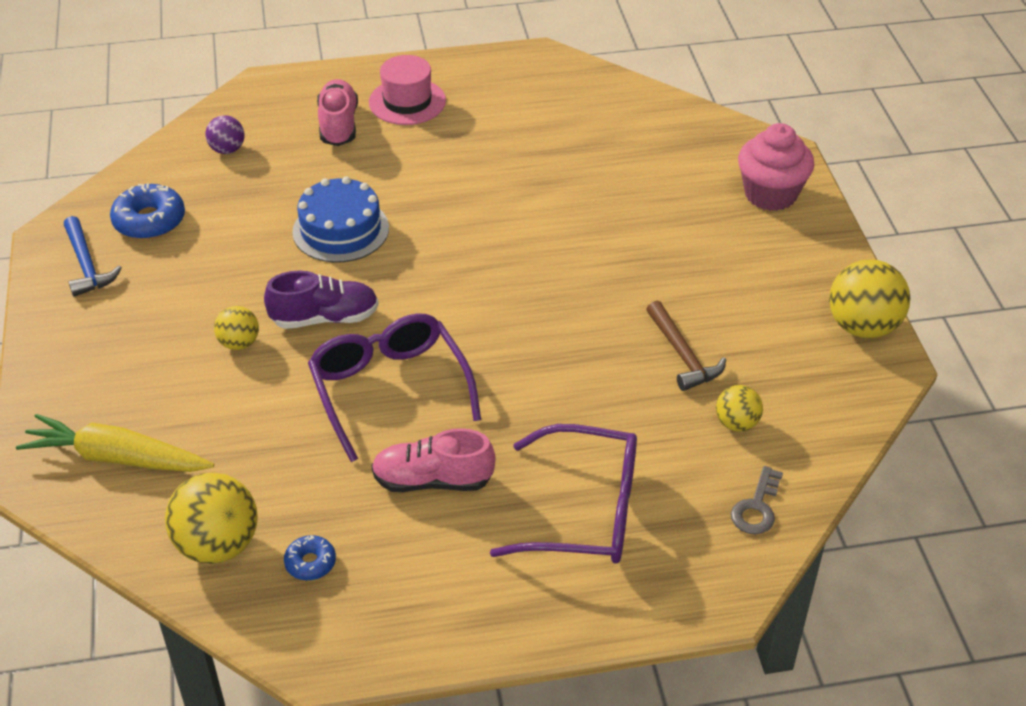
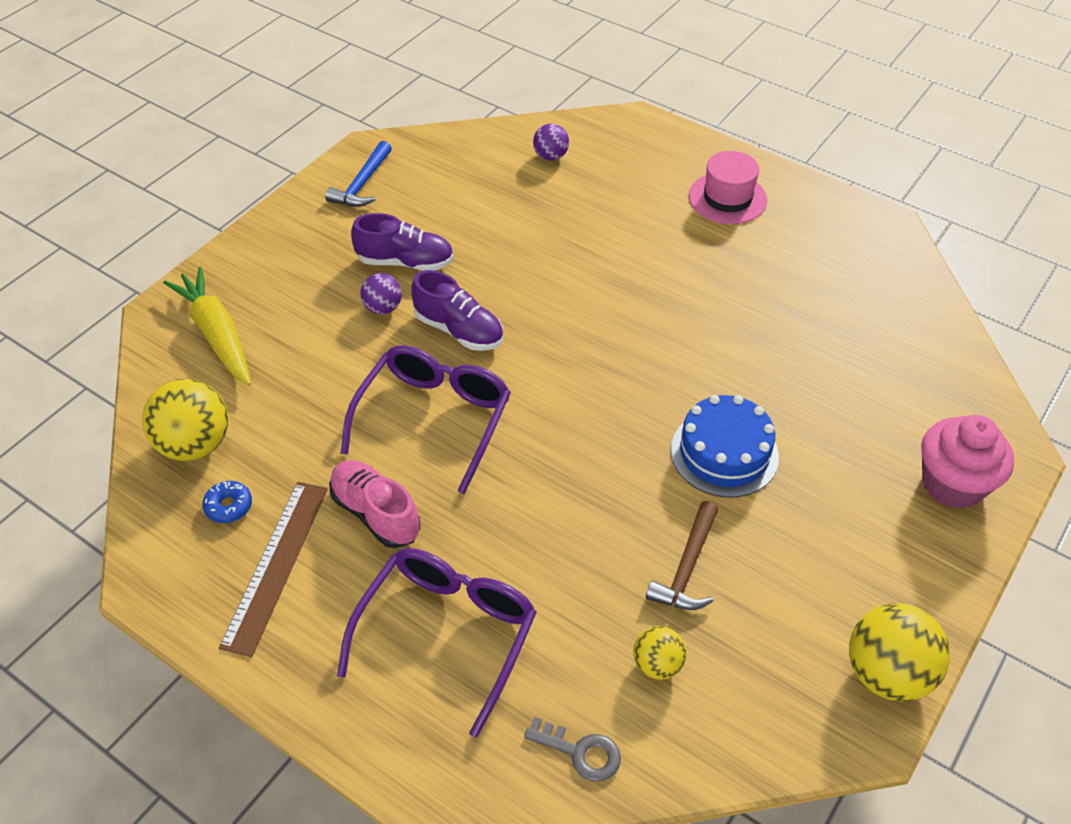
camera: 45 degrees right, 5 degrees up
blue donut [110,183,185,239] -> none
yellow ball [214,306,259,350] -> purple ball [360,273,402,314]
blue cake [292,176,389,263] -> blue cake moved to [671,395,779,498]
pink shoe [317,79,358,146] -> none
purple glasses [490,424,637,564] -> purple glasses turned 120 degrees counterclockwise [337,548,537,738]
grey key [731,466,783,534] -> grey key turned 135 degrees counterclockwise [524,717,621,781]
none -> brown ruler [219,482,328,657]
none -> purple shoe [351,213,454,271]

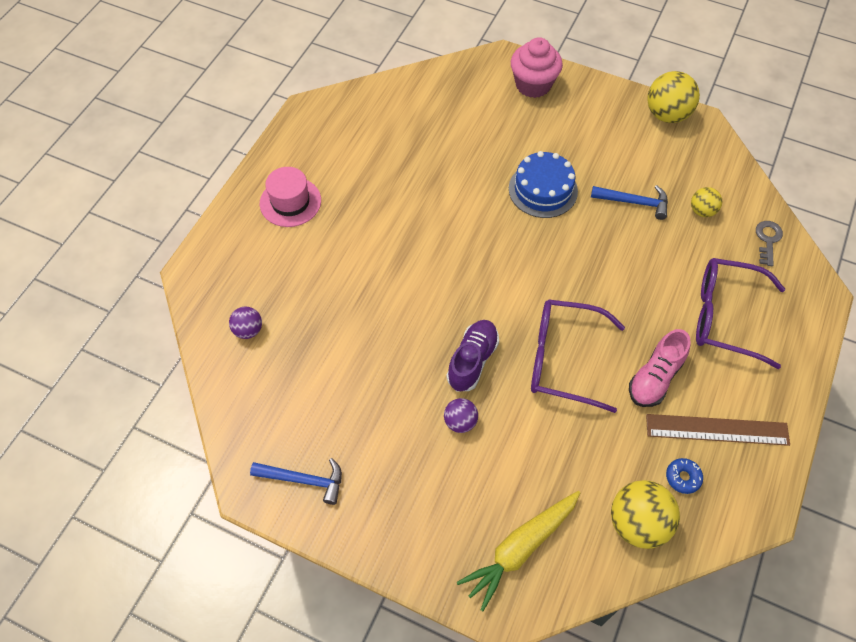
camera: 100 degrees left, 10 degrees up
purple shoe [351,213,454,271] -> none
brown hammer [646,501,718,610] -> blue hammer [591,185,668,220]

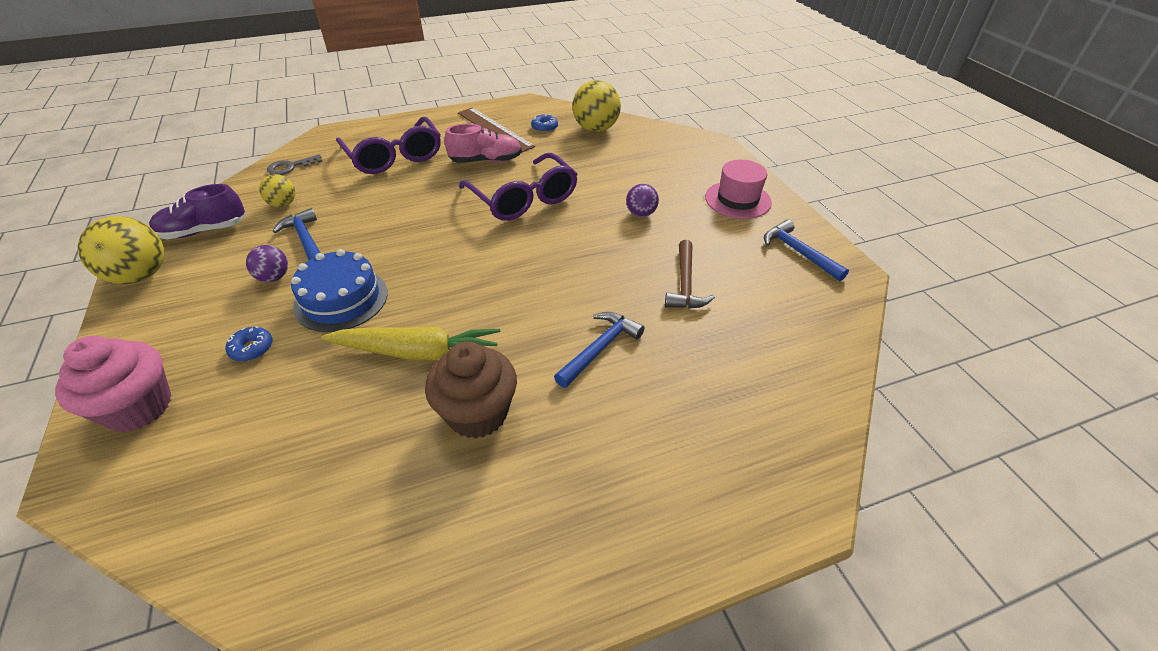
camera: 135 degrees left, 15 degrees down
purple ball [229,306,262,339] -> purple ball moved to [246,245,288,282]
pink hat [260,167,321,227] -> pink hat moved to [705,160,772,219]
purple shoe [447,320,499,391] -> purple shoe moved to [149,184,245,239]
yellow carrot [457,491,580,611] -> yellow carrot moved to [321,327,500,360]
none -> blue donut [226,326,272,362]
none -> brown cupcake [425,342,517,439]
none -> blue hammer [554,312,645,388]
none -> brown hammer [665,240,715,309]

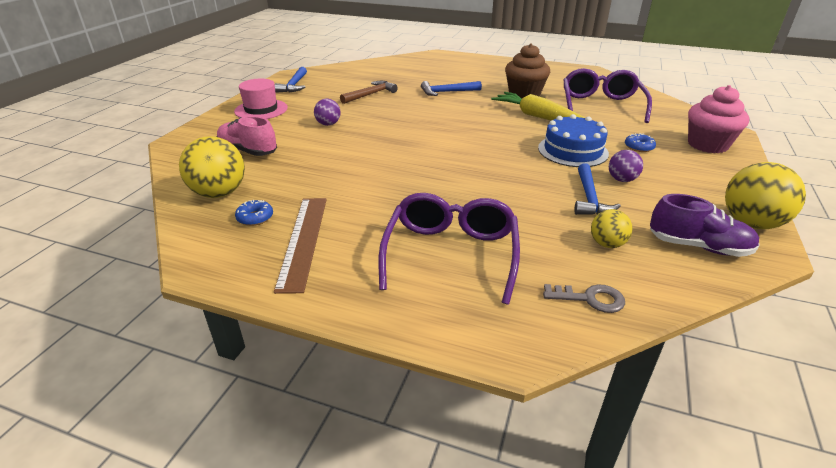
camera: 140 degrees left, 10 degrees down
pink shoe [444,124,522,163] -> pink shoe moved to [217,116,277,156]
purple glasses [459,153,578,221] -> purple glasses moved to [563,68,652,123]

